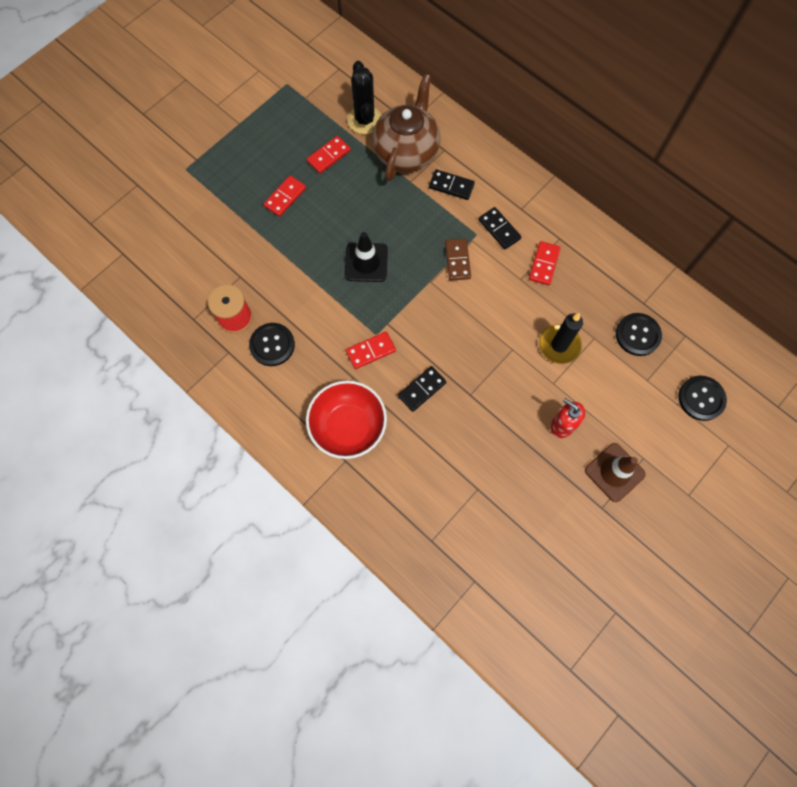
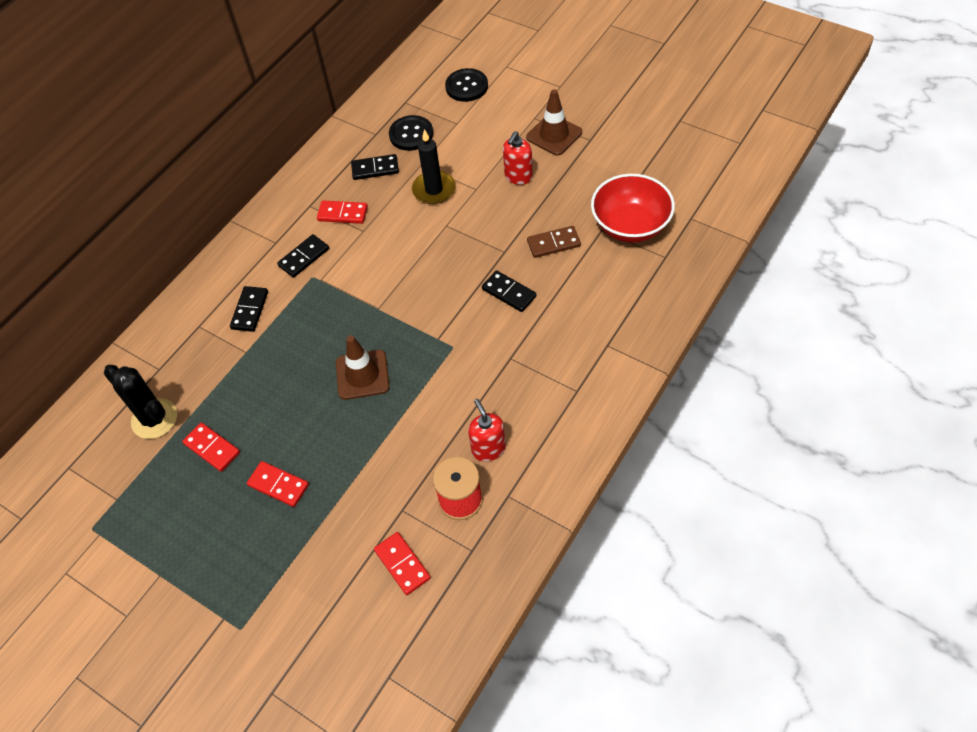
camera: 95 degrees left, 15 degrees down
black button [249,323,295,366] -> red soap dispenser [468,399,506,462]
red bowl [306,381,387,459] -> red bowl moved to [591,174,675,242]
black traffic cone [345,232,388,282] -> brown traffic cone [336,336,390,400]
red domino [346,332,396,369] -> red domino moved to [374,532,431,595]
black cactus [347,61,382,134] -> black cactus turned 60 degrees clockwise [104,365,177,439]
brown teapot [372,74,440,181] -> none
brown domino [445,239,471,281] -> brown domino moved to [527,226,581,258]
none -> black domino [351,154,399,180]

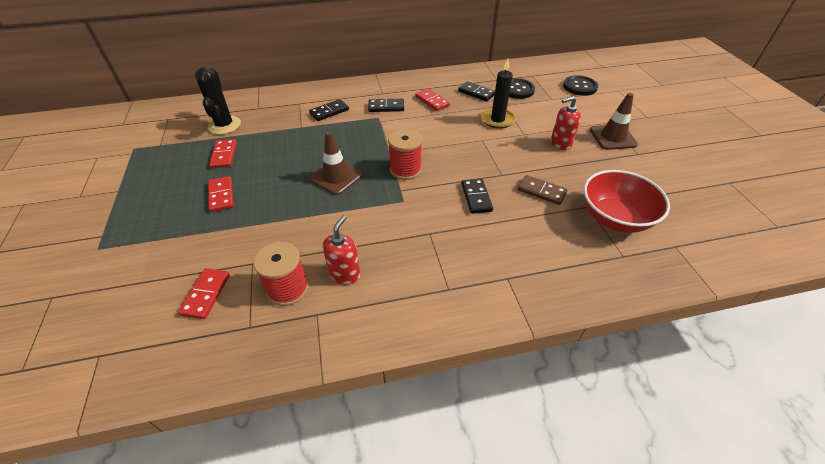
camera: 40 degrees right, 10 degrees down
none -> red spool [388,129,422,180]

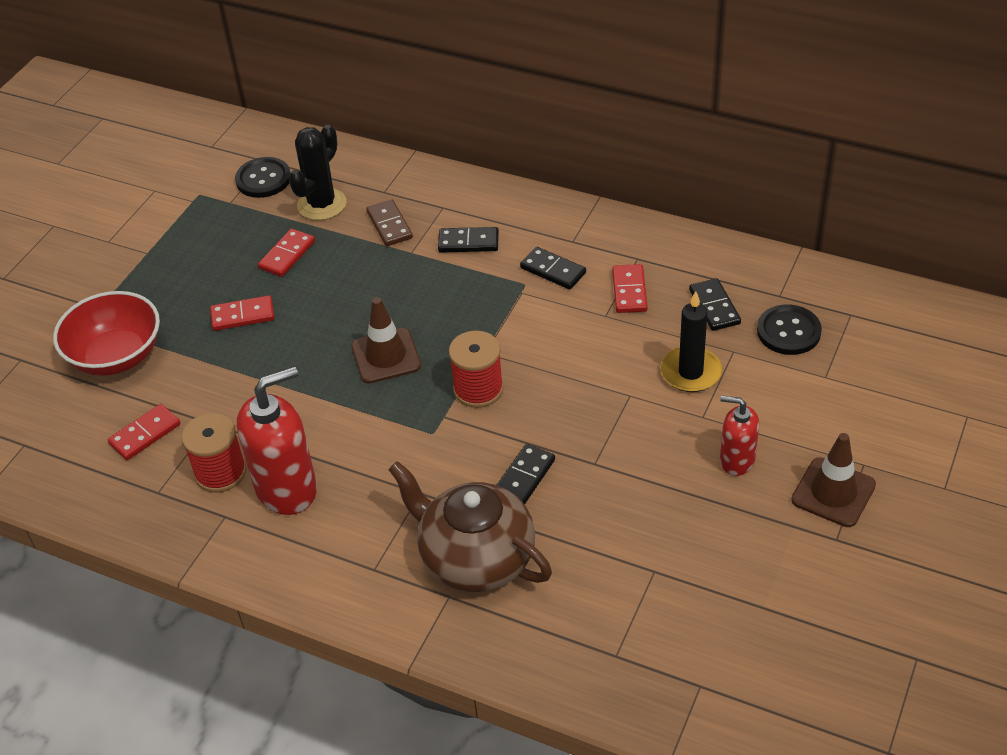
camera: 40 degrees right, 0 degrees up
red domino [208,176,234,212] -> red domino turned 60 degrees clockwise [210,295,274,331]
red soap dispenser [323,216,361,285] -> red soap dispenser [237,366,317,515], size x1.75
brown domino [518,175,568,205] -> brown domino moved to [366,199,413,246]
black button [563,75,598,96] -> black button moved to [235,157,291,198]
red bowl [584,170,670,233] -> red bowl moved to [53,291,160,376]
none -> brown teapot [388,461,552,592]

